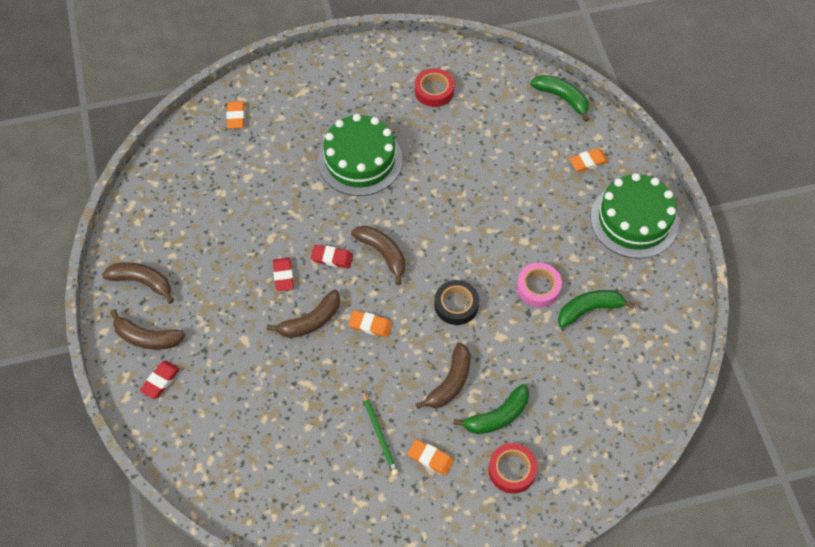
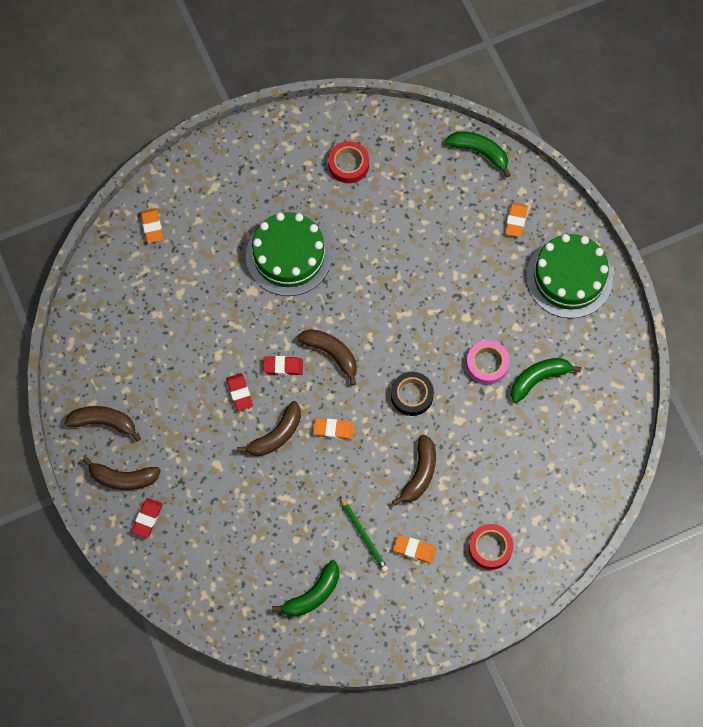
camera: 10 degrees left, 10 degrees up
green banana [453,384,529,434] -> green banana moved to [272,560,339,617]
orange eraser [569,148,609,172] -> orange eraser turned 45 degrees counterclockwise [505,202,528,237]

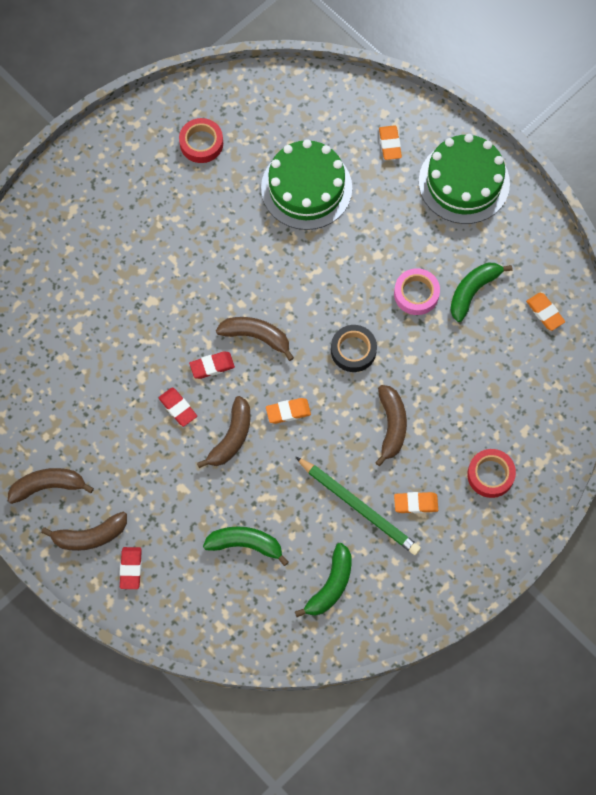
camera: 20 degrees left, 0 degrees up
orange eraser [141,208,163,243] -> orange eraser moved to [526,293,565,331]
green cake [246,212,332,296] -> green cake moved to [261,139,352,230]
green pencil [340,496,388,572] -> green pencil [295,456,421,555], size x1.62
green banana [445,131,510,178] -> green banana moved to [203,527,289,566]

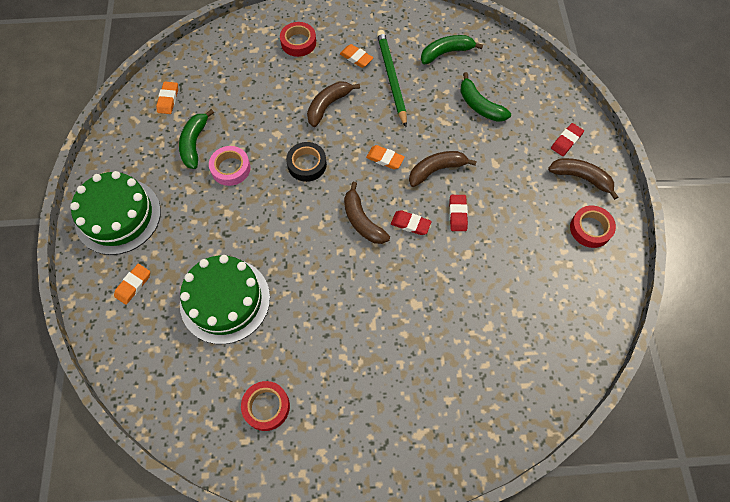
camera: 140 degrees left, 5 degrees down
brown banana [8,468,94,504] -> red tape [570,206,616,248]
green banana [450,263,512,322] -> green banana turned 105 degrees clockwise [179,109,214,169]

